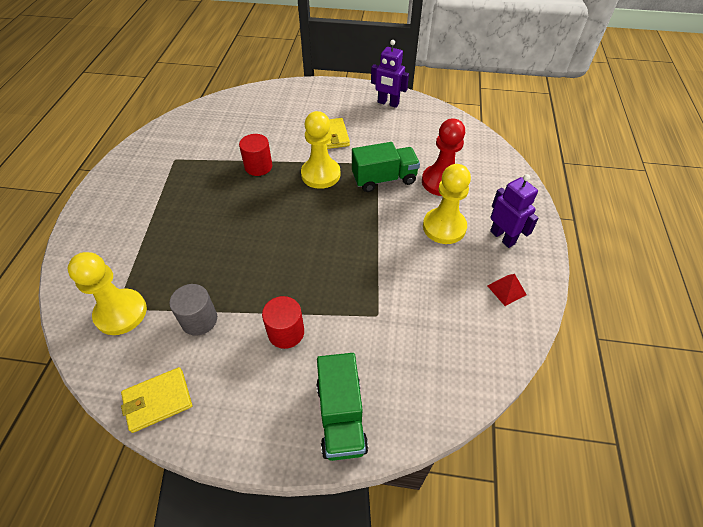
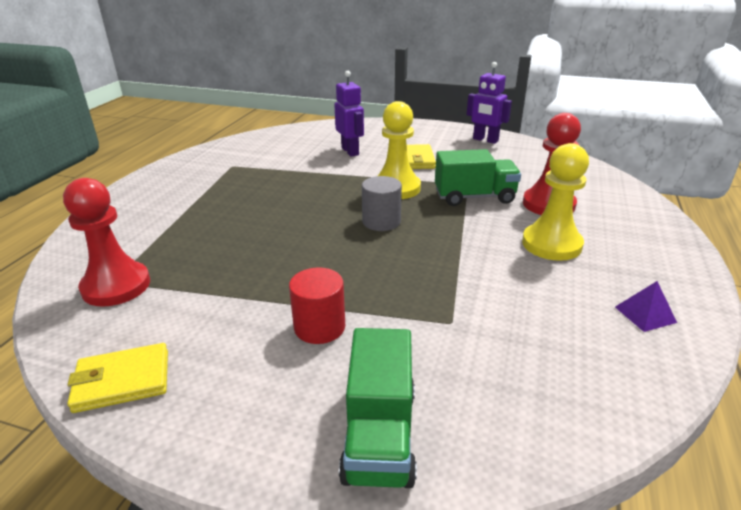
camera: 10 degrees right, 20 degrees down
yellow pawn [68,252,147,335] -> red pawn [63,178,150,307]
grey cylinder [169,284,217,336] -> grey cylinder moved to [362,176,402,231]
red cylinder [239,134,272,176] -> none
red pyramid [487,274,527,306] -> purple pyramid [615,281,677,332]
purple robot [490,174,539,248] -> purple robot moved to [334,71,364,157]

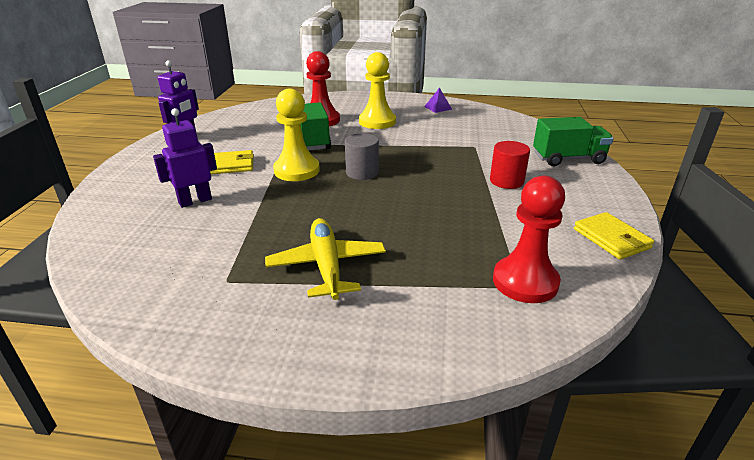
camera: 100 degrees left, 0 degrees up
none -> yellow plane [265,218,386,300]

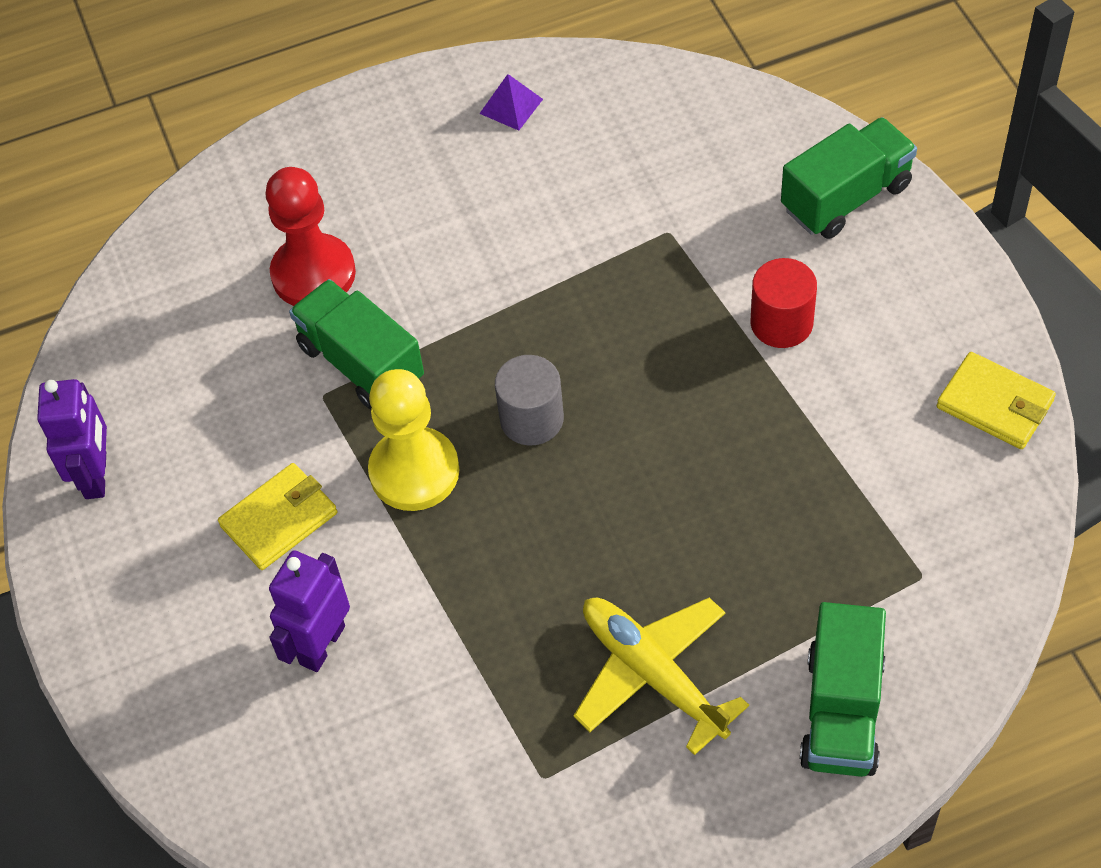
camera: 25 degrees left, 25 degrees up
yellow pawn [359,52,396,129] -> none
red pawn [493,176,565,303] -> none
none -> green truck [800,602,886,777]

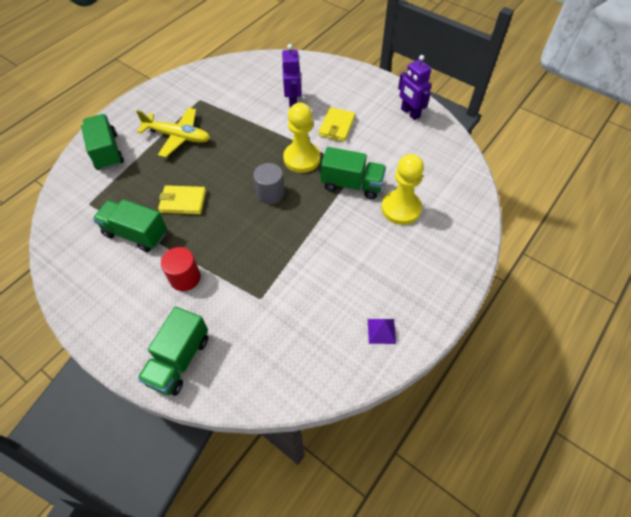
camera: 145 degrees right, 0 degrees up
red pawn [266,167,356,306] -> yellow pawn [381,154,424,225]
yellow wallet [937,352,1056,449] -> yellow wallet moved to [158,185,206,214]
none -> green truck [93,199,167,252]

